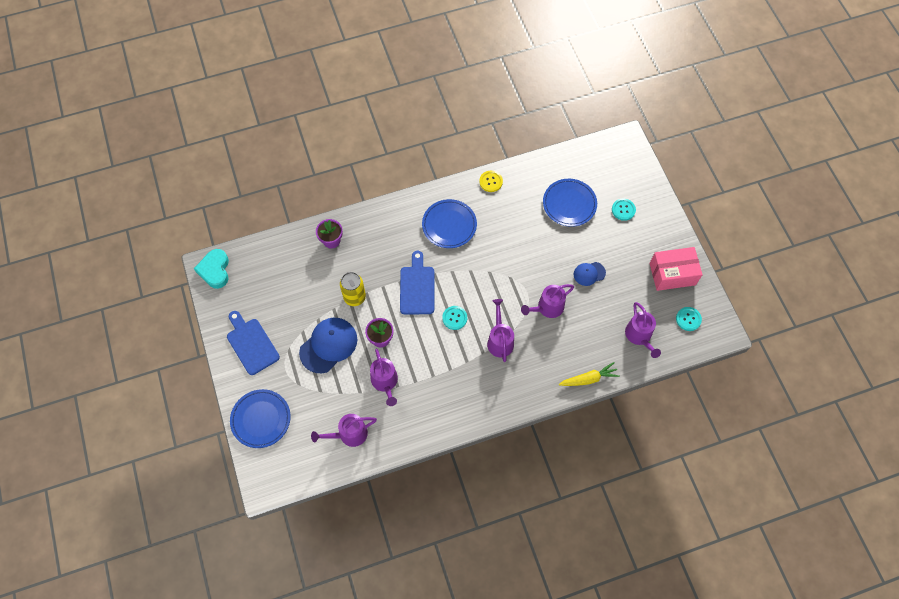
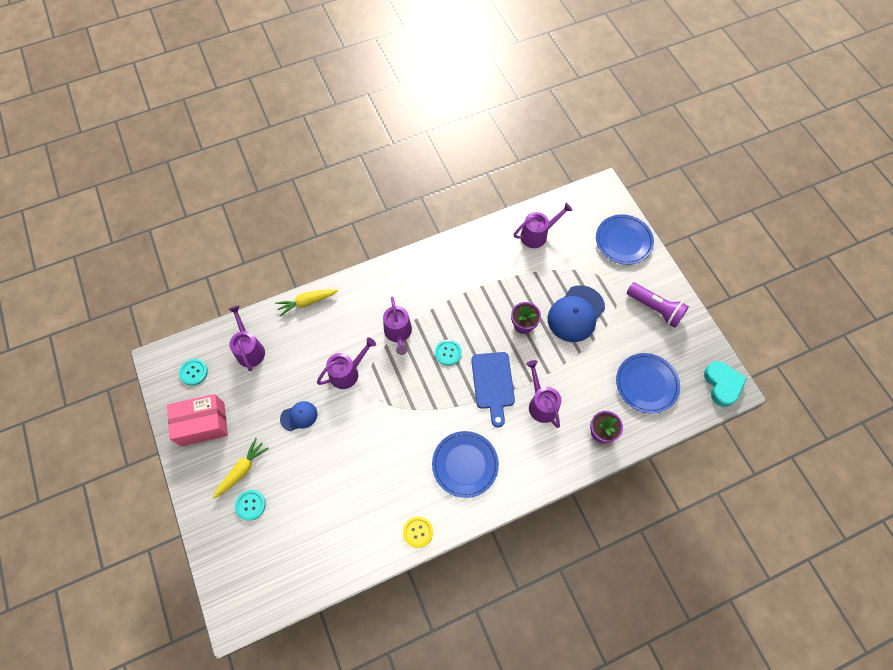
camera: 175 degrees right, 0 degrees up
blue cutting board [227,311,280,375] -> purple flashlight [627,283,689,328]
yellow can [340,272,366,306] -> none
purple watering can [370,349,398,406] -> purple watering can moved to [526,360,561,428]
blue plate [543,179,597,227] -> blue plate moved to [616,353,680,414]
none -> yellow carrot [213,438,269,498]

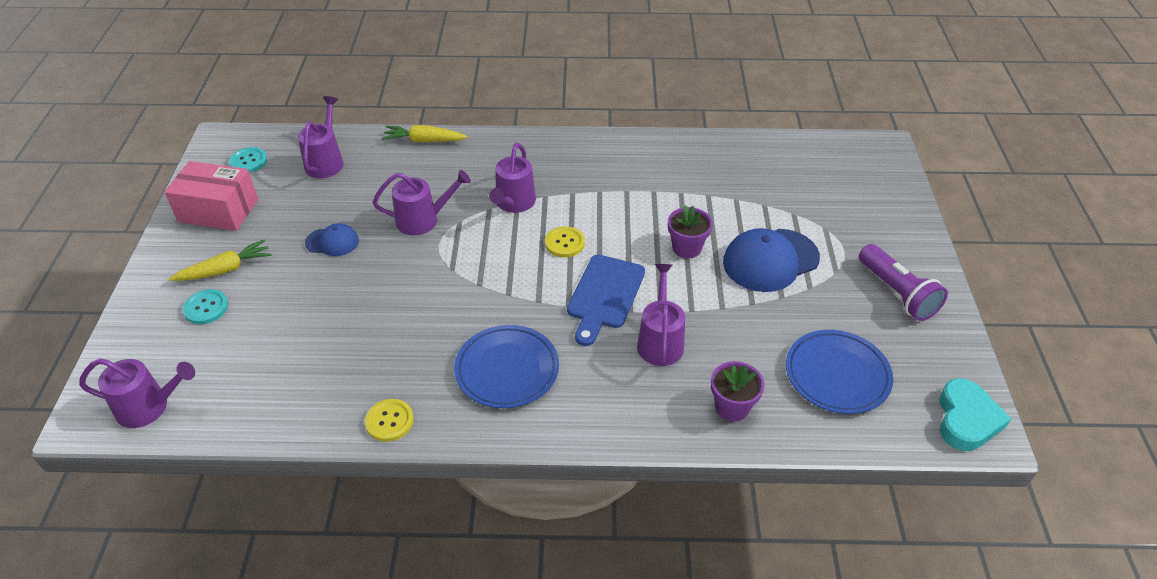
camera: 25 degrees right, 20 degrees down
turquoise button [435,339,462,366] -> yellow button [545,226,585,257]
purple watering can [514,203,572,248] -> purple watering can moved to [79,358,195,428]
blue plate [596,214,654,265] -> none

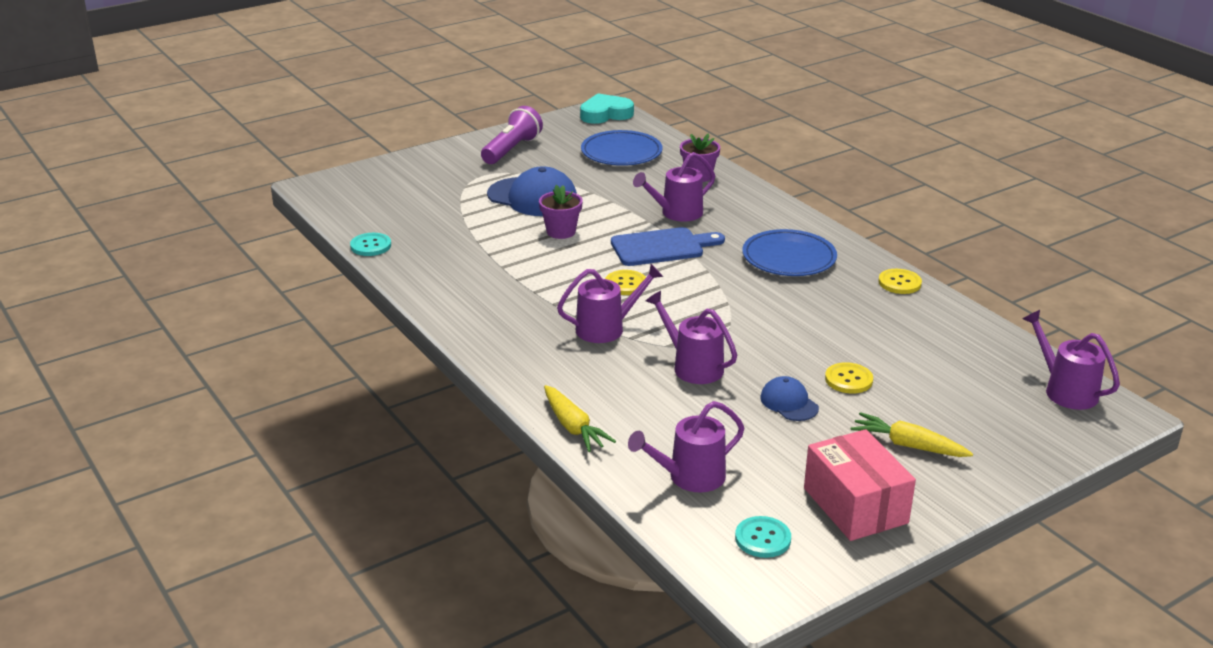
camera: 125 degrees left, 15 degrees down
turquoise button [182,289,228,324] -> turquoise button moved to [350,233,391,256]
none -> yellow button [825,362,873,394]

